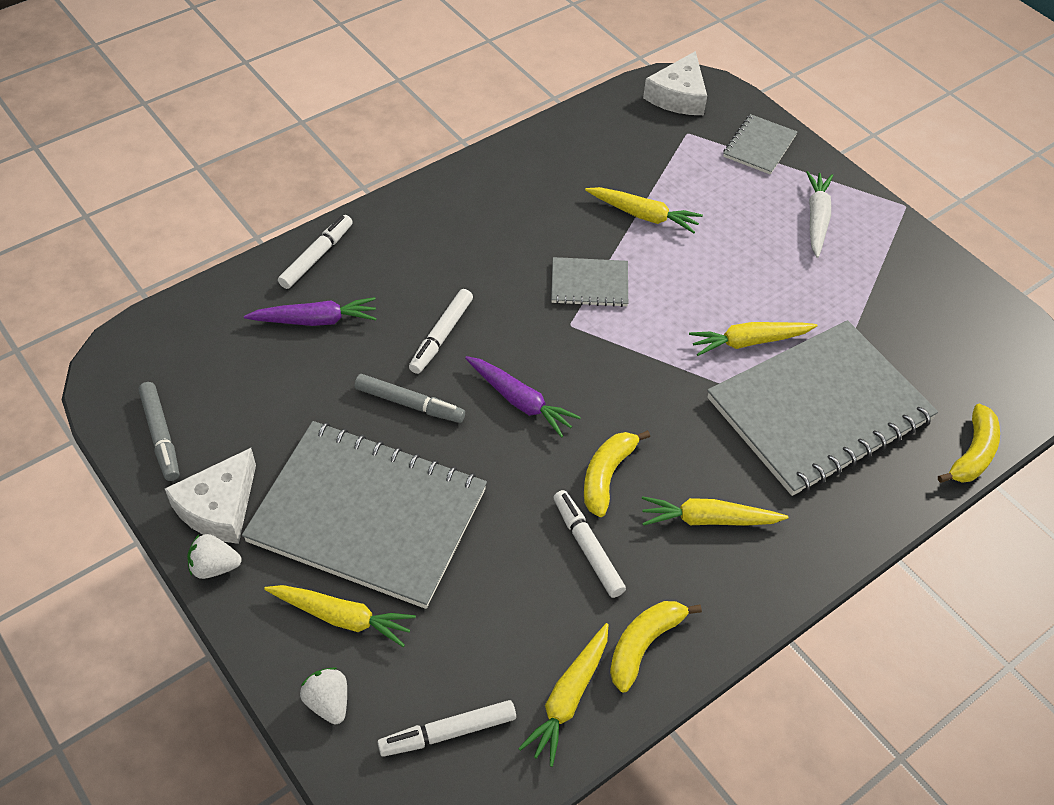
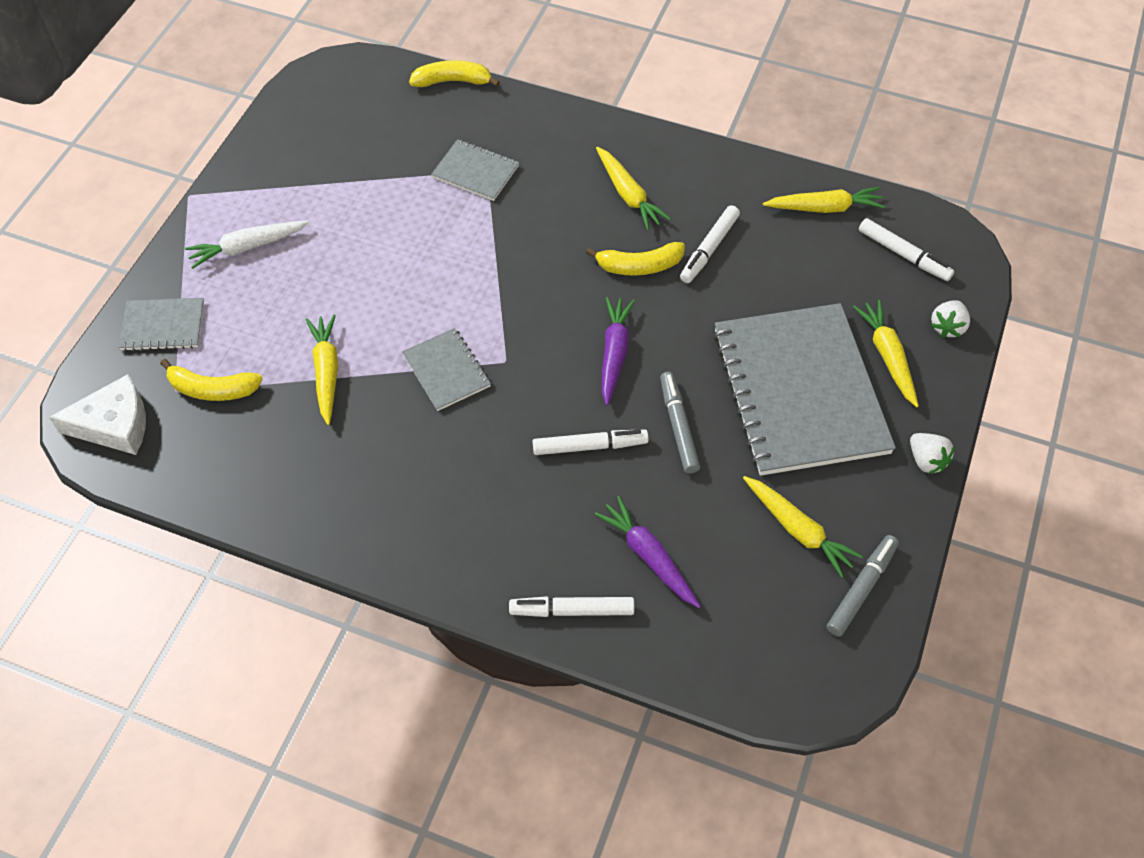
camera: 120 degrees left, 5 degrees up
white cheese [165,448,256,544] -> none
yellow banana [610,601,702,692] -> yellow banana moved to [160,359,263,401]
yellow carrot [689,322,818,356] -> yellow carrot moved to [743,476,863,578]
grey notebook [707,320,938,496] -> grey notebook [431,139,519,201], size x0.45

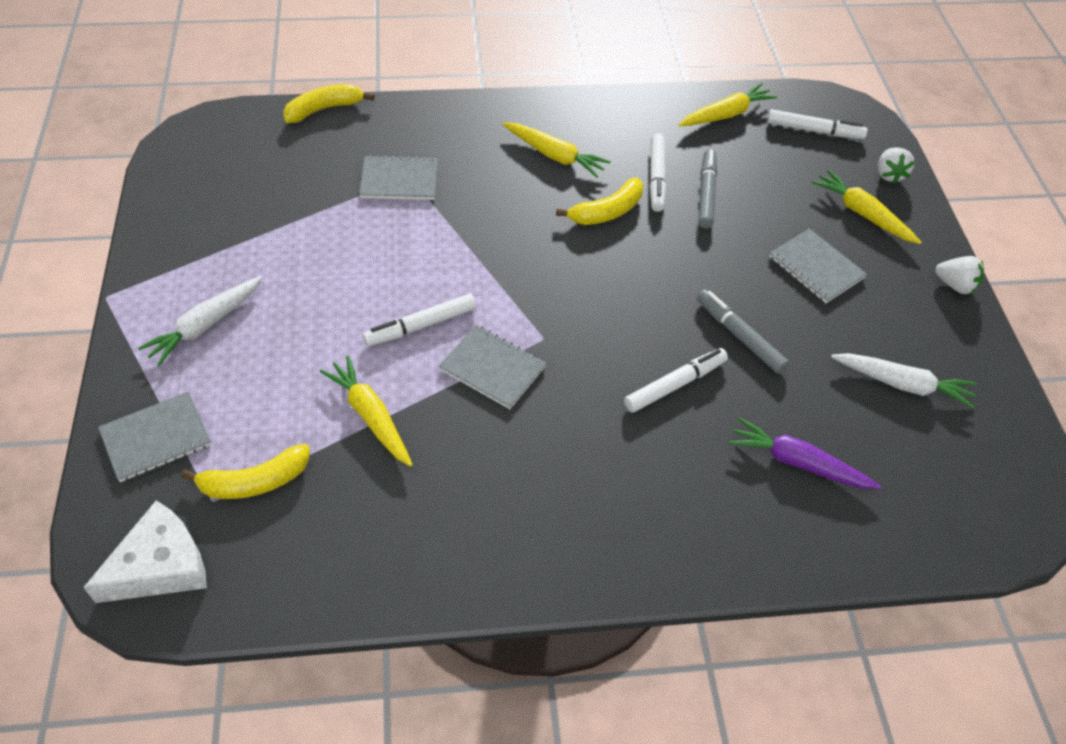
camera: 30 degrees left, 5 degrees down
white marker [509,596,634,617] -> white marker moved to [363,294,476,346]
purple carrot [601,297,635,406] -> none
grey notebook [713,303,896,476] -> grey notebook [769,228,867,303], size x0.45
yellow carrot [743,476,863,578] -> white carrot [831,353,976,409]
grey marker [827,535,899,637] -> grey marker moved to [698,149,717,228]

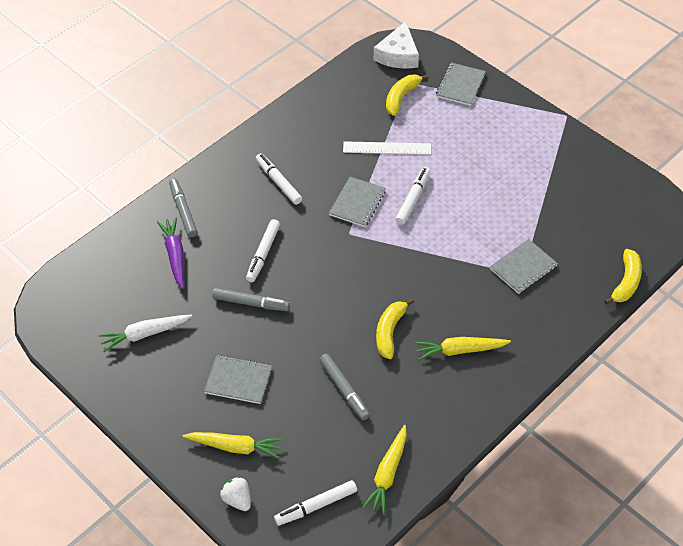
camera: 145 degrees right, 0 degrees up
white carrot [138,276,262,366] -> none
yellow carrot [319,356,413,467] -> white ruler [343,141,431,155]
grey notebook [439,325,547,409] -> grey notebook turned 60 degrees counterclockwise [329,177,386,227]
white marker [649,133,666,212] -> white marker moved to [256,154,302,205]
purple carrot [729,417,881,489] -> purple carrot turned 90 degrees counterclockwise [157,217,184,289]
white strawberry [935,256,984,294] -> none
none -> grey marker [169,178,198,237]

